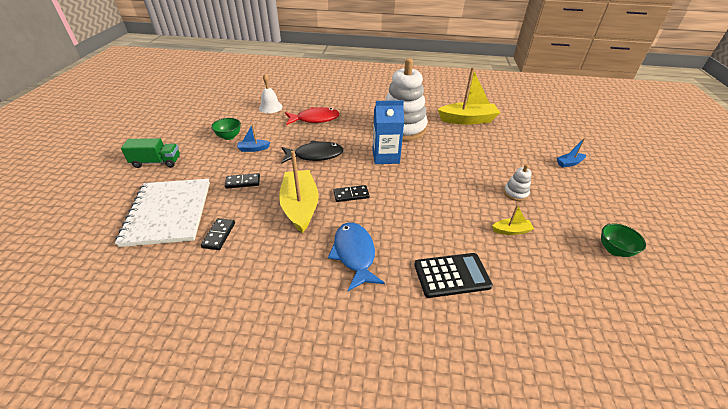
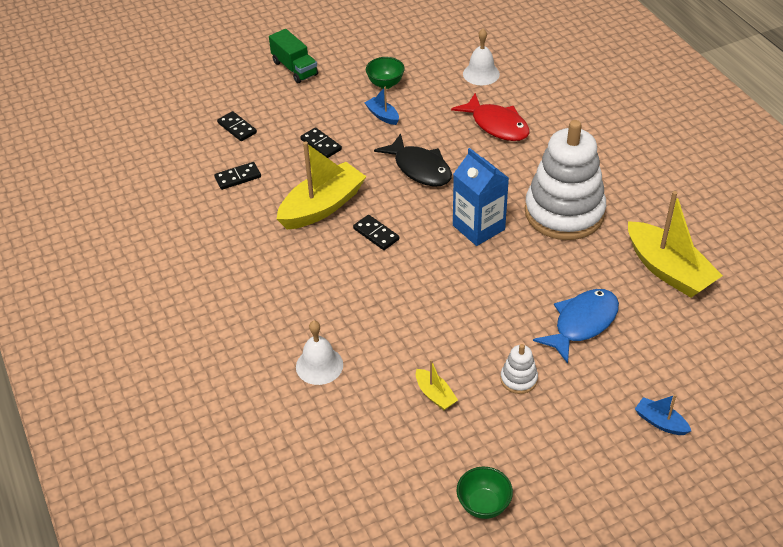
camera: 60 degrees right, 5 degrees up
white notebook [115,179,210,247] -> black domino [217,111,257,141]
blue fish [328,222,385,291] -> blue fish moved to [533,289,619,364]
black calculator [414,253,493,298] -> white bell [296,321,343,385]

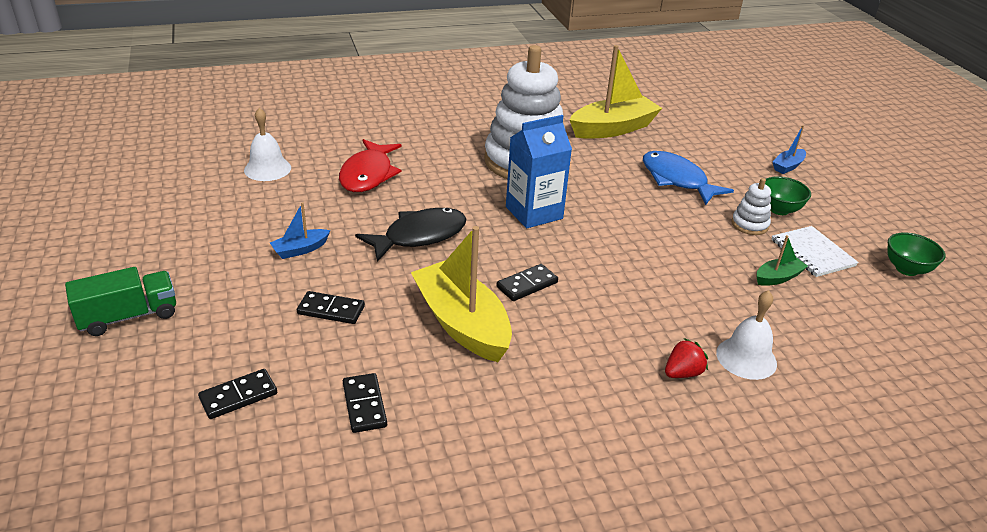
camera: 85 degrees left, 10 degrees down
black domino [300,127,342,158] -> black domino turned 45 degrees clockwise [297,291,365,324]
green bowl [366,57,405,89] -> green bowl moved to [765,176,811,215]
yellow boat [416,360,458,410] -> green boat [756,235,808,286]
red fish [451,93,530,141] -> red fish turned 135 degrees clockwise [339,139,402,192]
none -> red strawberry [665,338,708,378]
none -> white notebook [771,226,859,277]

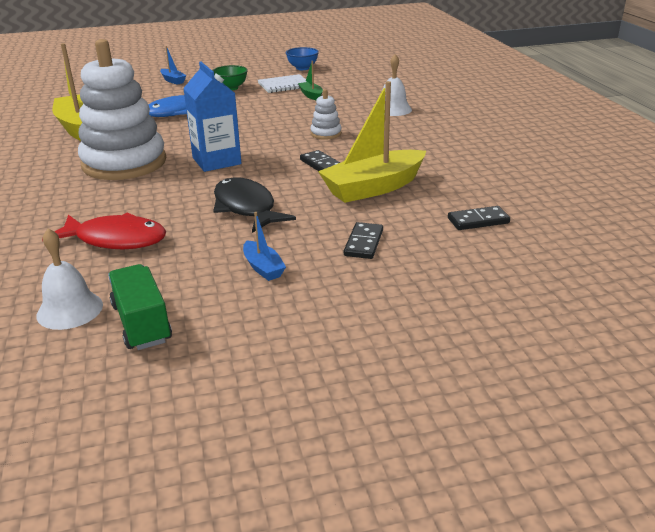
camera: 85 degrees left, 5 degrees down
green truck [65,267,176,336] -> green truck moved to [108,264,172,350]
black domino [198,369,277,419] -> none
red strawberry [665,338,708,378] -> none
white stacking toy [732,178,771,235] -> white stacking toy moved to [310,89,342,140]
green bowl [887,232,946,276] -> blue bowl [286,47,319,70]

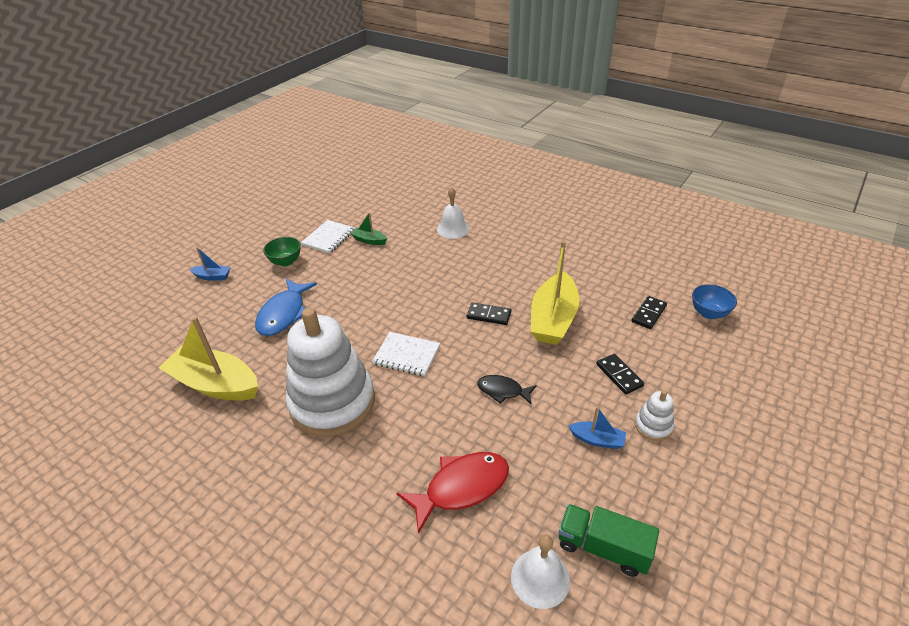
camera: 40 degrees left, 10 degrees up
blue carton [183,62,242,172] -> white notebook [372,332,440,376]
black fish [213,177,296,233] -> black fish [477,375,537,404], size x0.59
blue bowl [286,47,319,70] -> blue bowl moved to [692,284,737,319]
white stacking toy [310,89,342,140] -> white stacking toy moved to [635,390,674,441]

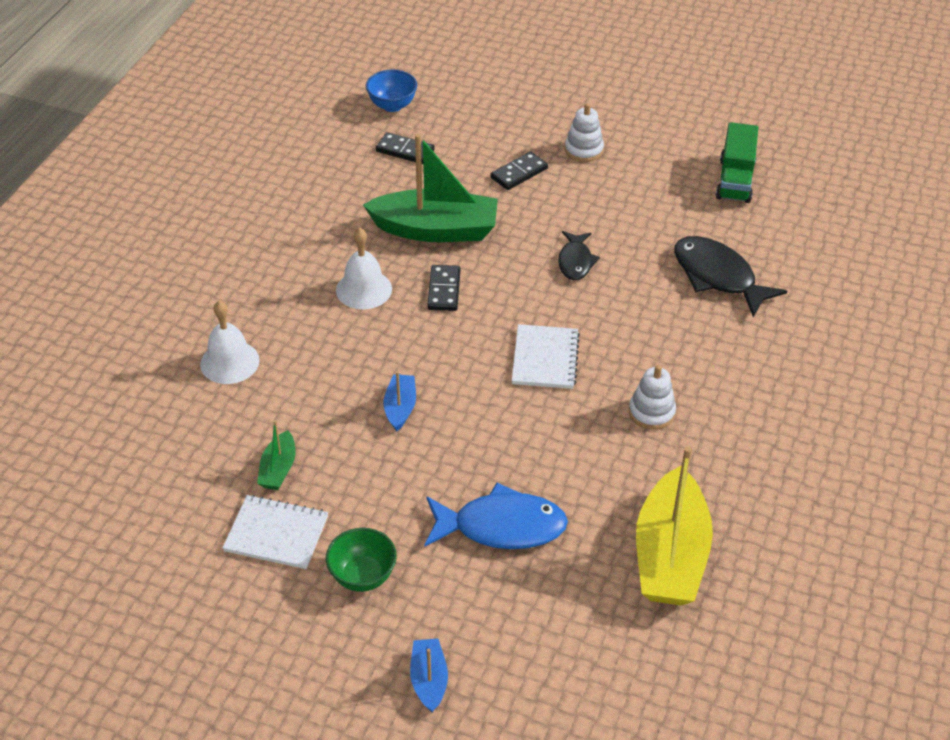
camera: 105 degrees left, 5 degrees up
white stacking toy [286,308,375,437] -> white stacking toy [629,365,676,430], size x0.41
red fish [397,452,509,534] -> black fish [674,236,787,318]
white bell [511,535,570,609] -> white bell moved to [336,228,392,309]
yellow boat [531,240,579,345] -> green boat [363,134,498,242]
blue boat [568,406,626,449] -> blue boat moved to [384,371,416,431]

